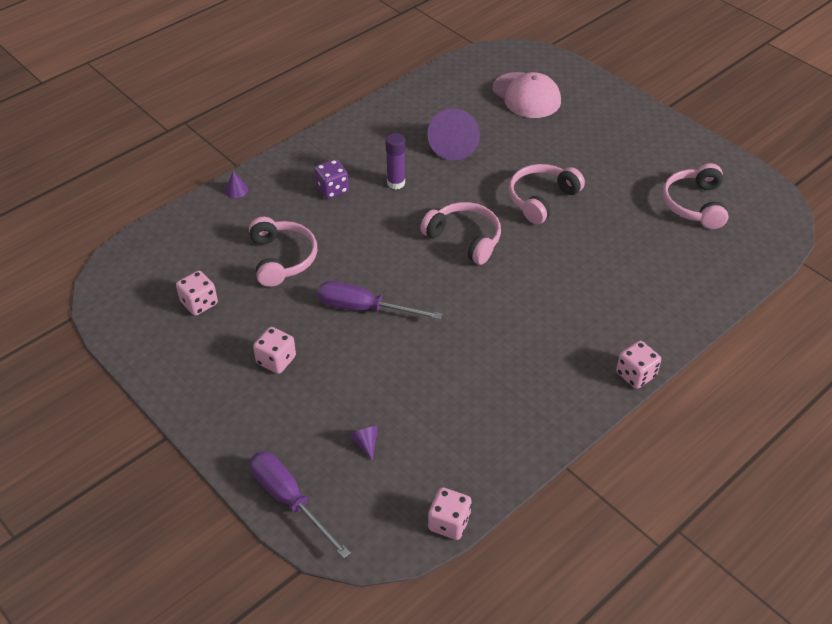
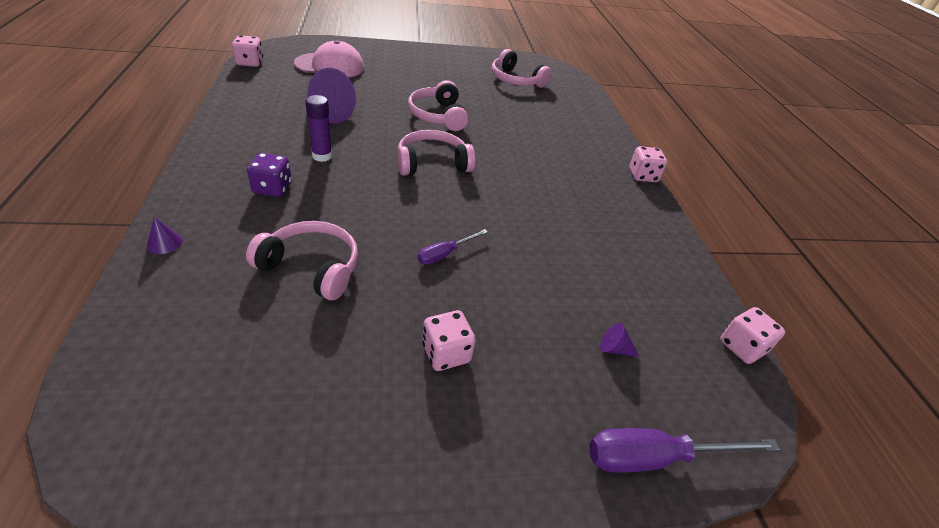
camera: 60 degrees left, 5 degrees down
pink dice [176,270,218,316] -> pink dice moved to [232,35,263,67]
purple screwdriver [318,281,443,320] -> purple screwdriver [417,229,488,265], size x0.58

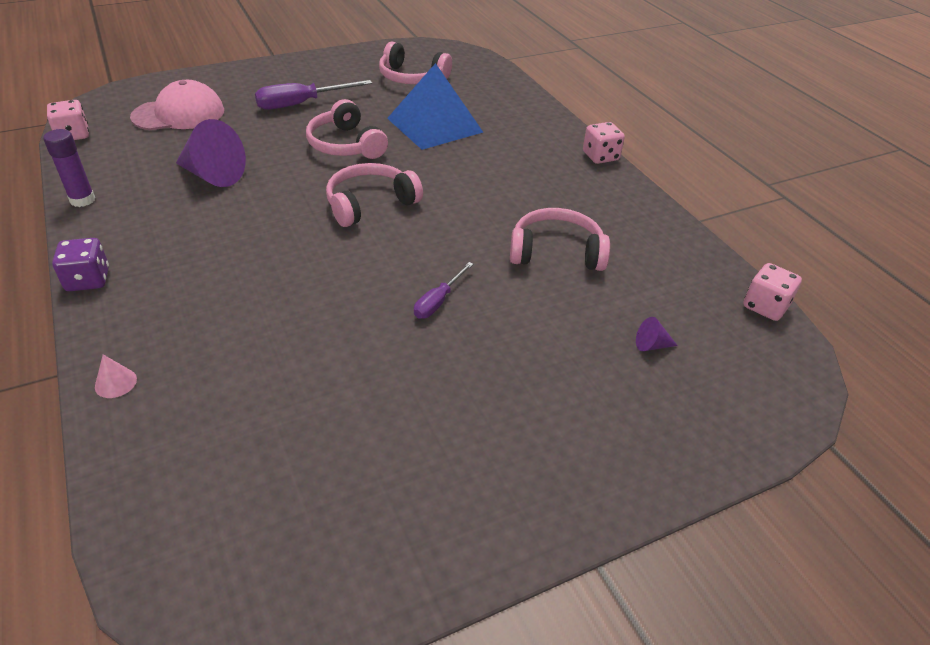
camera: 15 degrees left, 0 degrees up
purple cone [147,217,183,254] -> pink cone [95,355,137,398]
pink headphones [246,221,358,300] -> pink headphones moved to [510,208,610,271]
purple dice [247,153,292,197] -> purple dice moved to [52,238,109,291]
purple glue stick [305,95,332,162] -> purple glue stick moved to [43,129,95,207]
pink dice [422,310,476,371] -> none
purple screwdriver [589,428,780,473] -> purple screwdriver moved to [255,80,372,110]
none -> blue pyramid [387,63,483,150]

